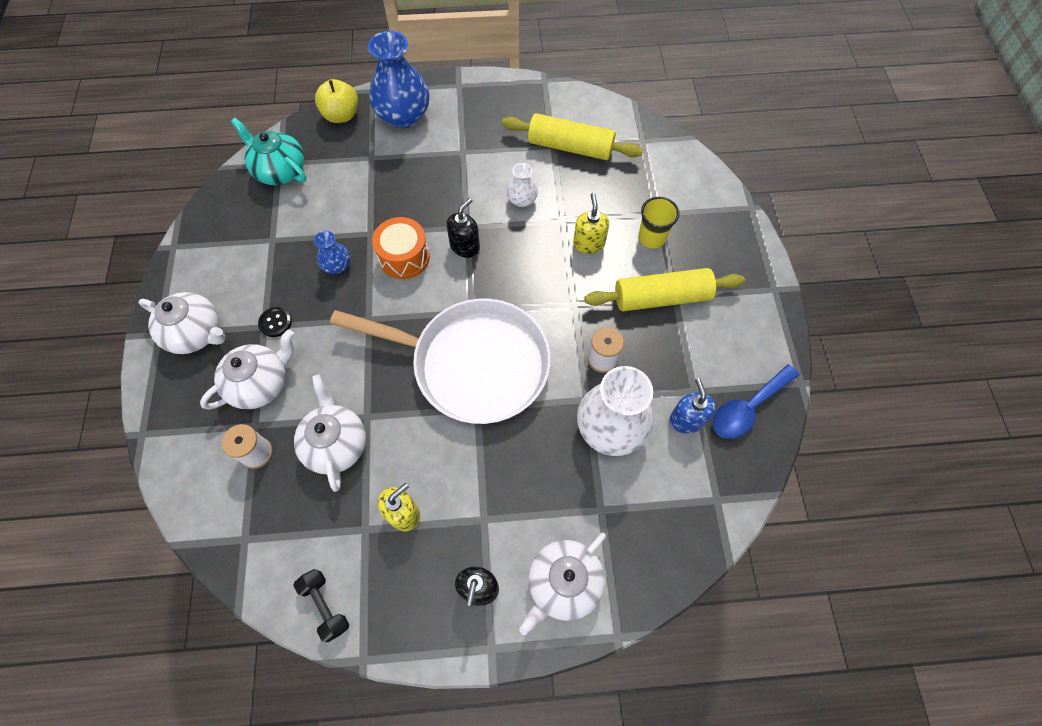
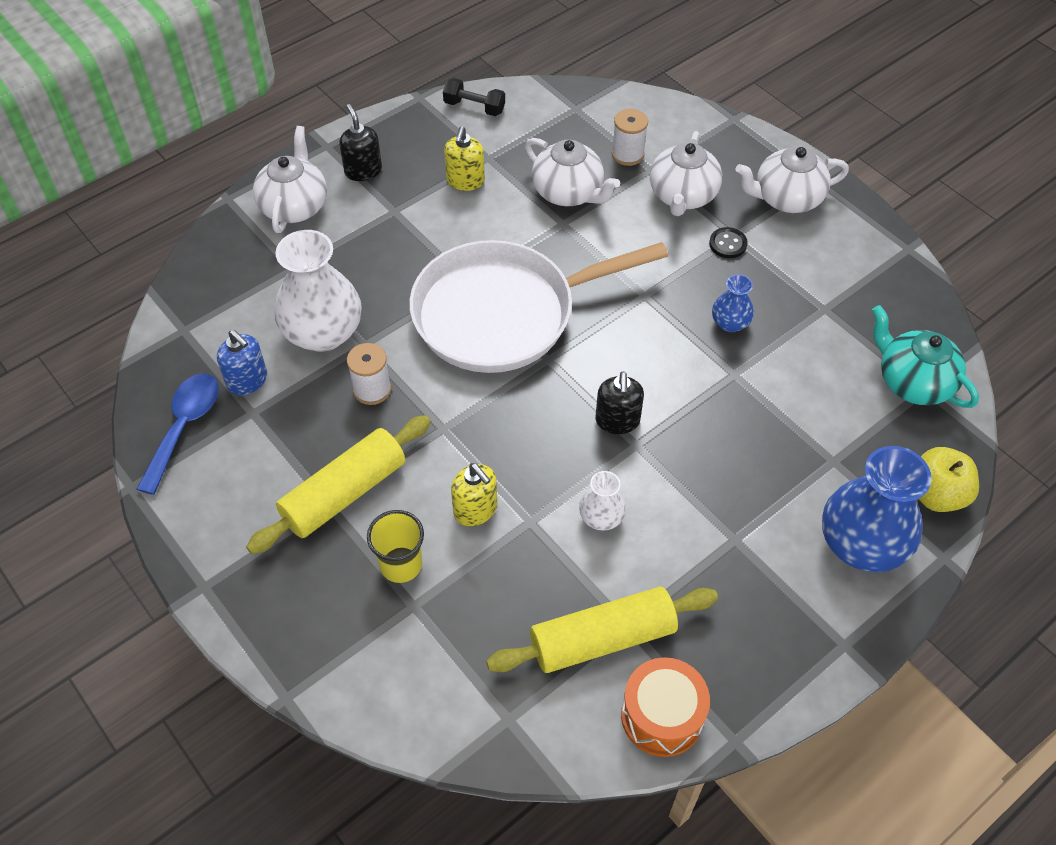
camera: 145 degrees right, 10 degrees down
turquoise teapot [231,118,307,185] -> turquoise teapot turned 135 degrees counterclockwise [872,305,979,408]
orange drum [372,217,430,279] -> orange drum moved to [621,657,710,757]

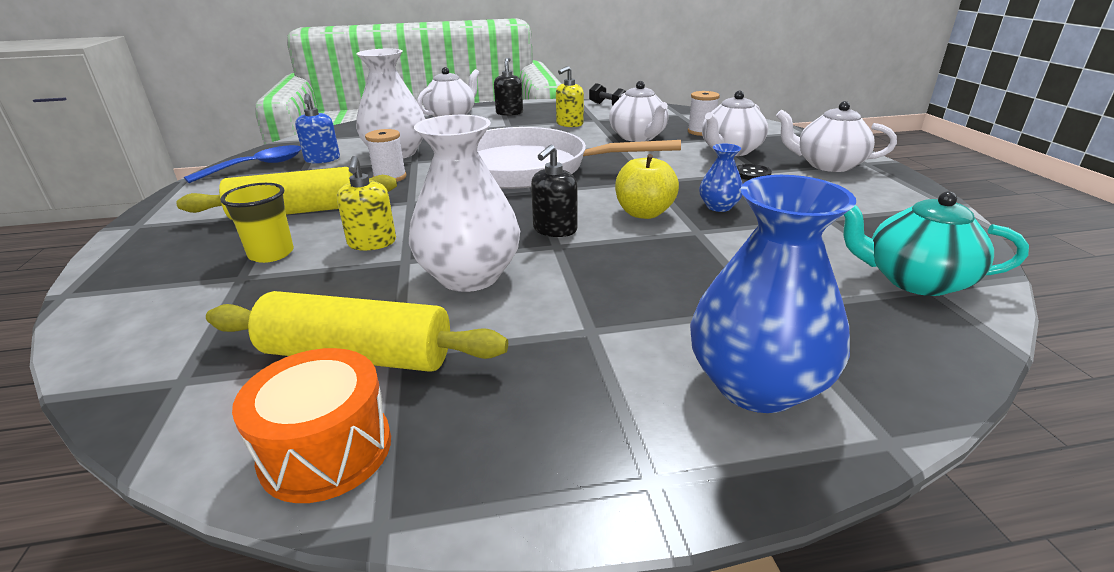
camera: 30 degrees right, 25 degrees down
white vase [579,471,626,531] -> white vase [409,115,520,292], size x2.03
turquoise teapot [872,305,979,408] -> turquoise teapot turned 60 degrees counterclockwise [843,191,1029,296]
yellow apple [919,447,979,512] -> yellow apple moved to [615,154,679,219]

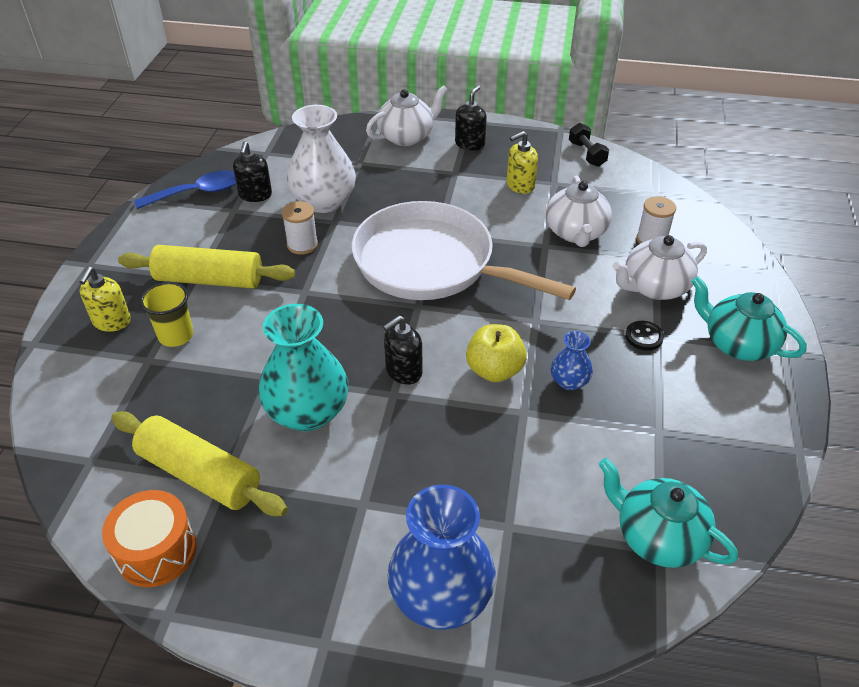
camera: 20 degrees right, 15 degrees up
blue soap dispenser [295,93,340,164] -> black soap dispenser [233,141,272,202]
yellow soap dispenser [337,156,396,250] -> yellow soap dispenser moved to [79,267,131,332]
white vase [409,115,520,292] -> turquoise vase [258,304,348,431]
white teapot [776,101,897,172] -> turquoise teapot [692,276,807,361]

